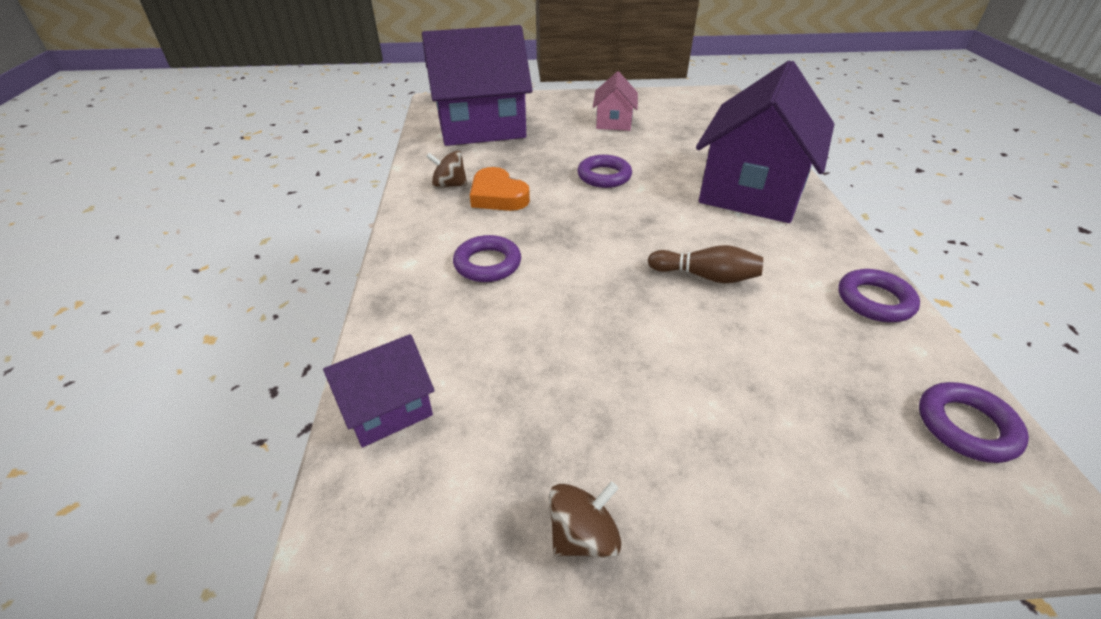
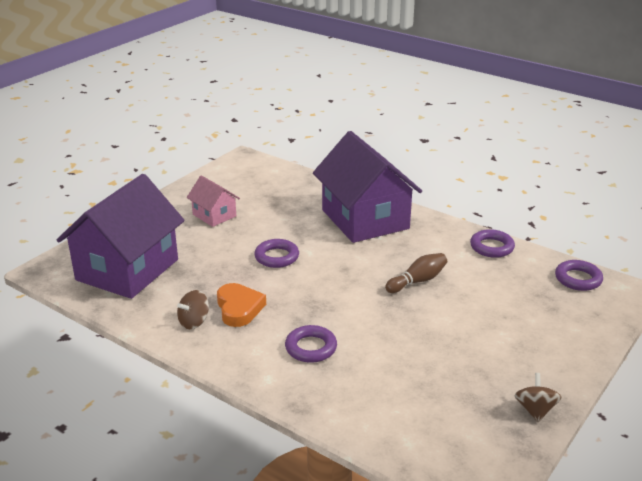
camera: 50 degrees left, 10 degrees down
purple house [323,334,435,447] -> none
orange heart [470,167,530,211] -> orange heart turned 105 degrees counterclockwise [217,283,266,327]

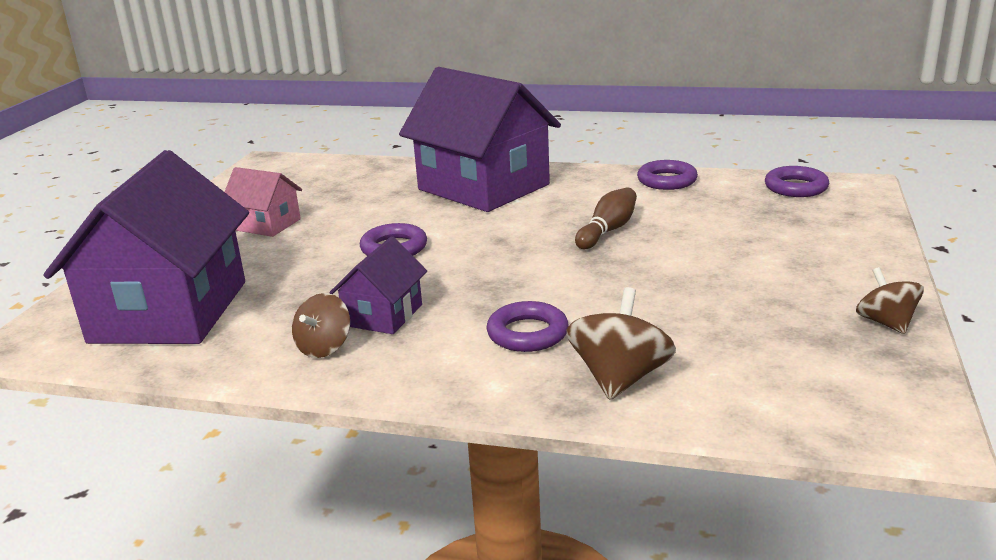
camera: 20 degrees left, 5 degrees down
orange heart [217,283,266,327] -> purple house [329,236,427,334]
none -> brown spinning top [566,287,676,400]

